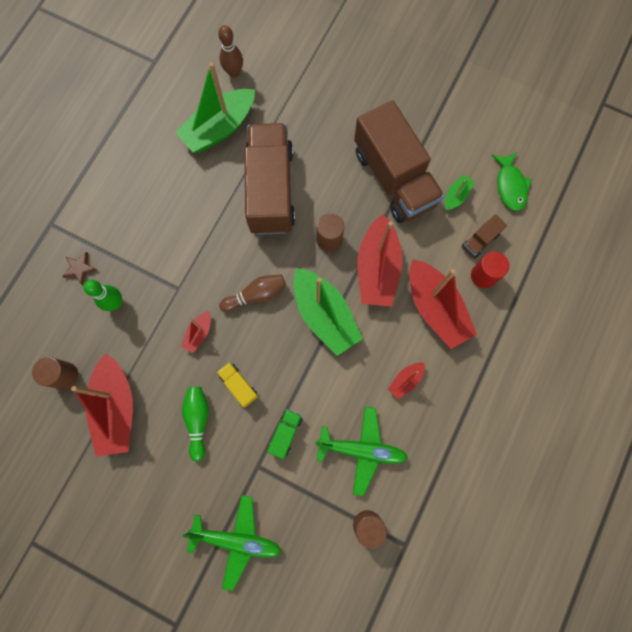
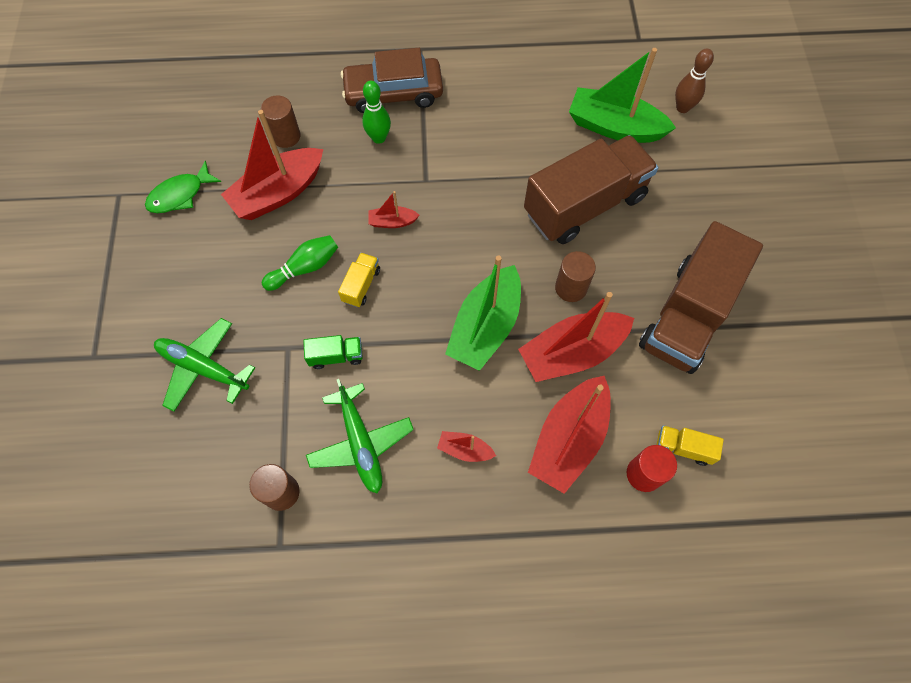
camera: 60 degrees right, 10 degrees down
brown star [62,252,97,285] -> brown car [341,48,443,113]
green plane [183,495,281,591] -> green plane turned 135 degrees clockwise [154,318,255,411]
brown bowling pin [219,275,286,312] -> none
green boat [445,174,475,210] -> none
brown truck [462,214,507,259] -> yellow truck [657,425,724,466]
green fish [492,152,532,211] -> green fish moved to [145,161,221,213]

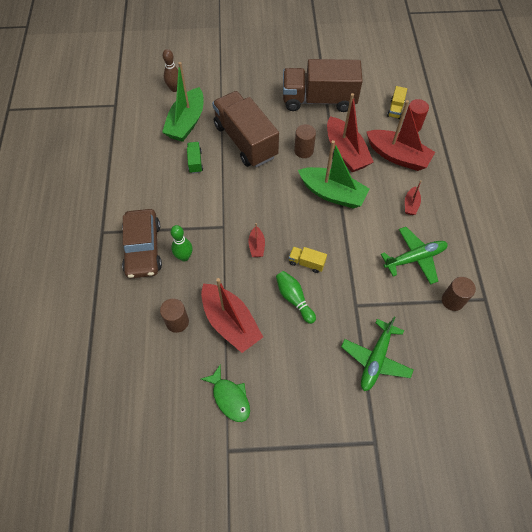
camera: 90 degrees left, 5 degrees down
green truck [303,335,363,369] -> green truck moved to [187,142,203,174]
brown truck [639,221,763,374] -> brown truck turned 150 degrees clockwise [283,59,363,112]

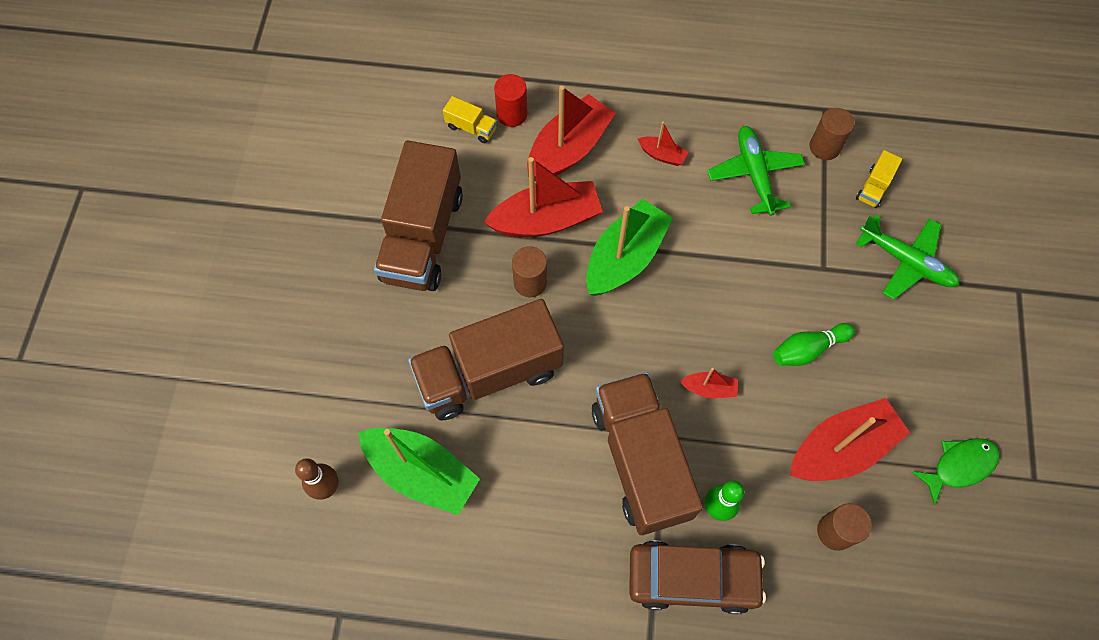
camera: 80 degrees left, 5 degrees up
green truck [187,142,203,174] -> none
yellow truck [289,246,327,273] -> yellow truck moved to [856,150,902,208]
none -> brown truck [592,372,703,535]

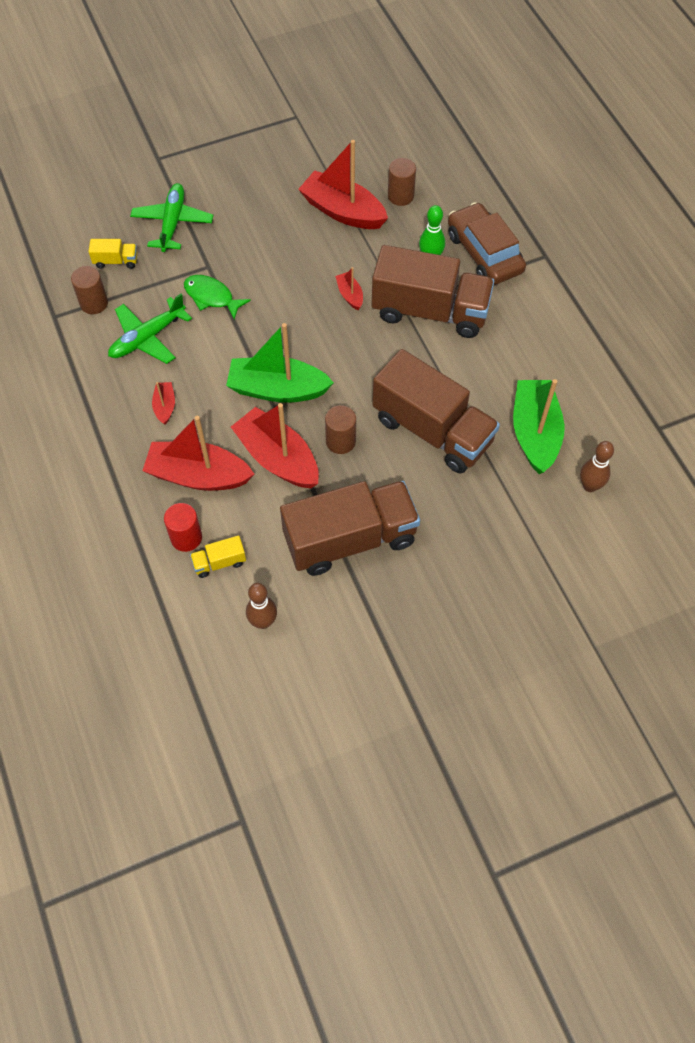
camera: 120 degrees left, 5 degrees down
yellow truck [443,96,497,143] -> yellow truck turned 105 degrees counterclockwise [190,535,246,578]
brown truck [592,372,703,535] -> brown truck turned 120 degrees counterclockwise [372,245,494,338]
green bowling pin [773,323,855,366] -> none
green fish [912,438,1000,505] -> green fish moved to [184,275,251,319]
none -> brown bowling pin [246,583,277,629]

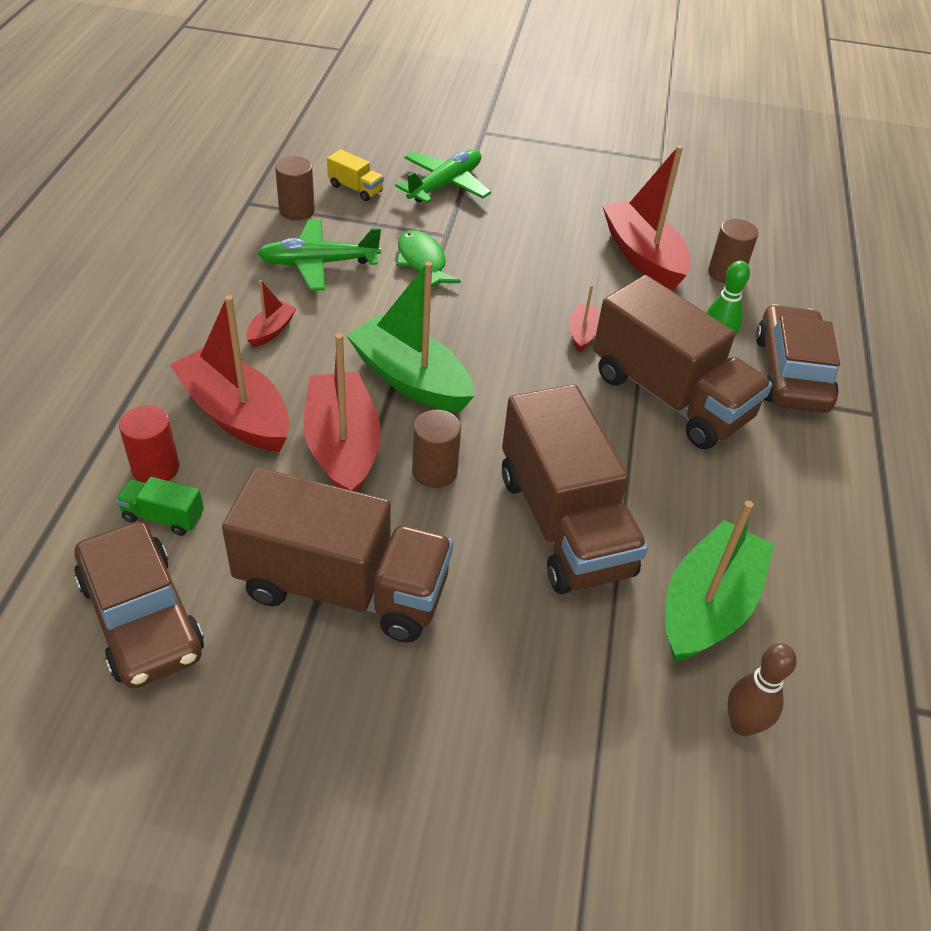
camera: 30 degrees right, 15 degrees down
yellow truck [190,535,246,578] -> green truck [116,477,204,536]
brown bowling pin [246,583,277,629] -> brown car [74,522,204,689]

